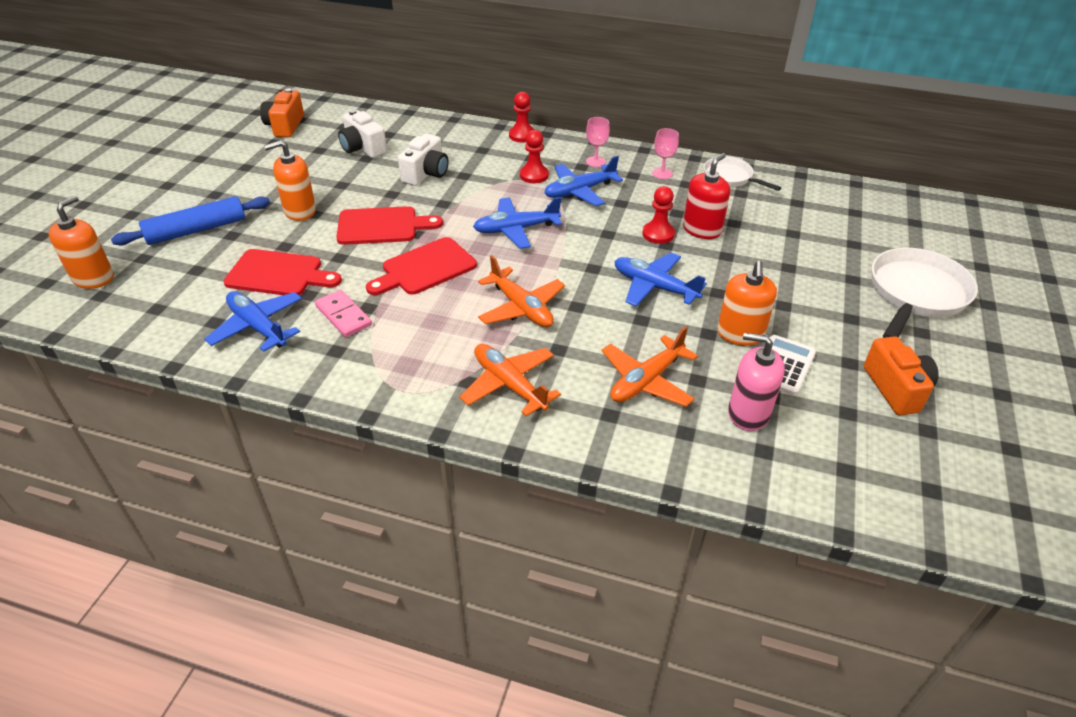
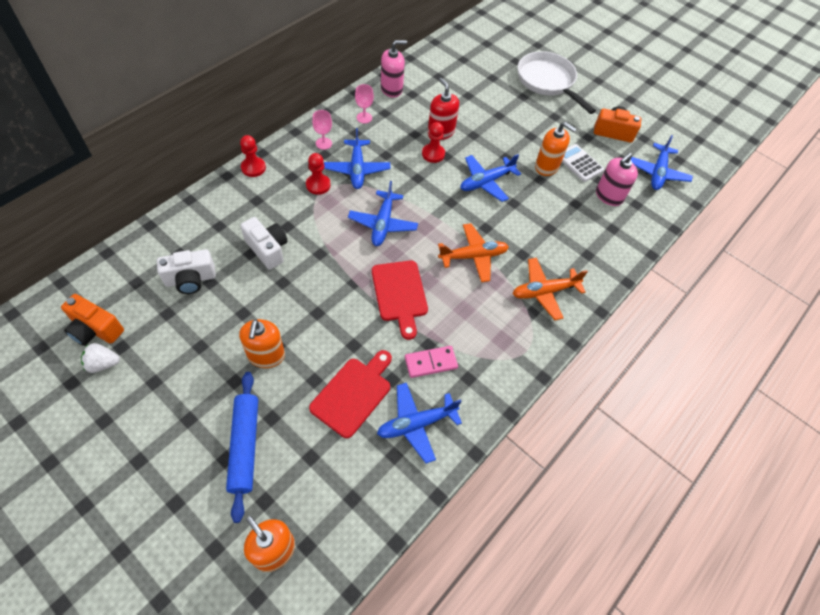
camera: 70 degrees left, 15 degrees up
red cutting board [336,206,443,245] -> none
orange plane [601,326,698,407] -> none
white pan [704,156,781,191] -> pink soap dispenser [381,40,407,97]
none -> white strawberry [81,343,120,373]
none -> blue plane [631,135,693,190]

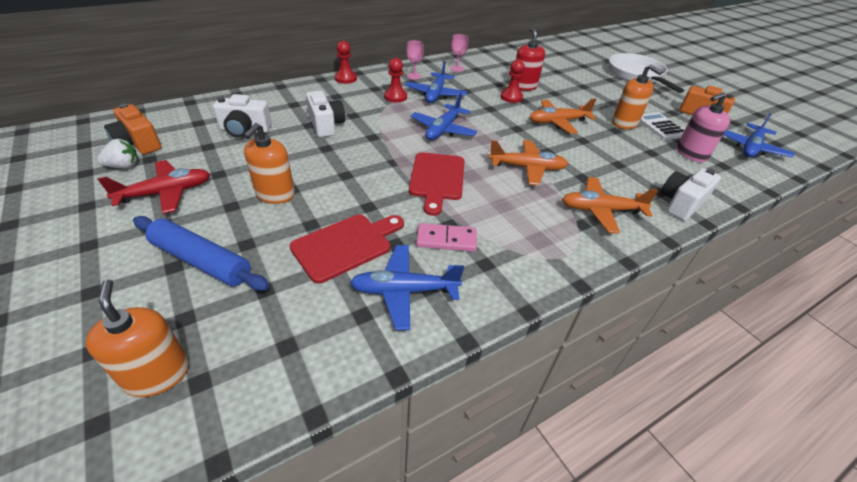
camera: 20 degrees right, 15 degrees down
white strawberry [81,343,120,373] -> white strawberry turned 150 degrees clockwise [97,139,138,169]
blue rolling pin [226,372,258,523] -> blue rolling pin turned 75 degrees counterclockwise [133,216,270,291]
pink soap dispenser [381,40,407,97] -> none
blue plane [461,154,521,202] -> orange plane [530,98,596,134]
none -> red plane [98,160,210,214]
none -> white camera [661,168,721,221]

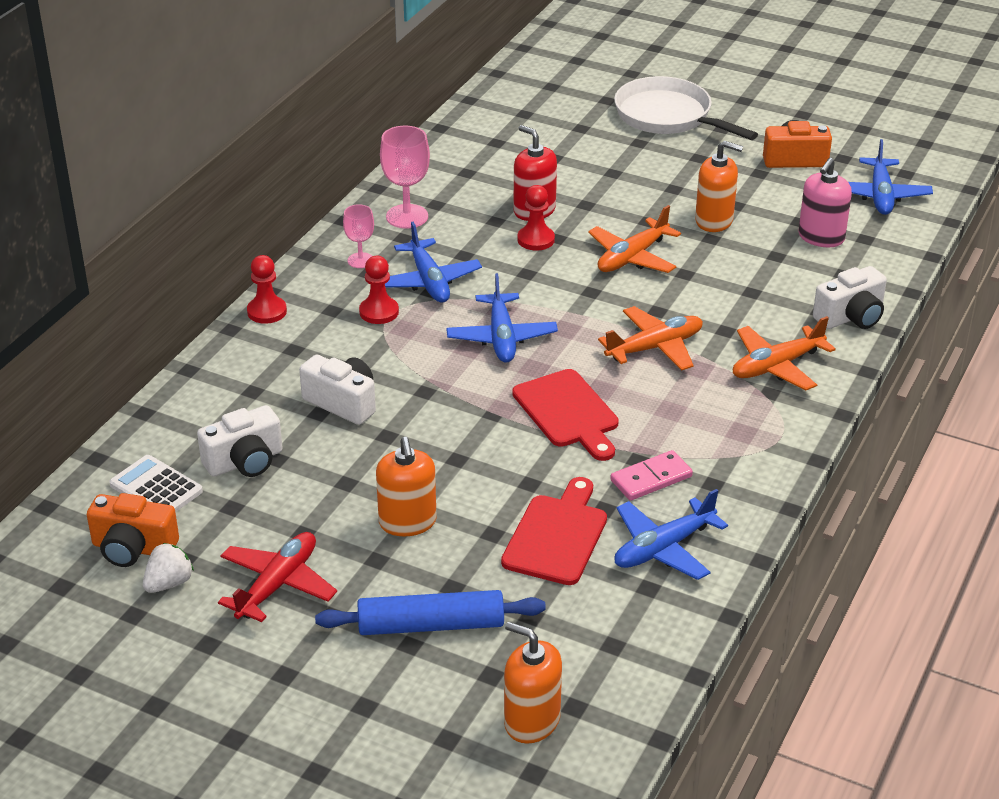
camera: 30 degrees left, 5 degrees down
pink goblet [450,34,468,72] -> pink goblet [380,126,430,228], size x1.65
white calculator [640,113,685,140] -> white calculator moved to [109,455,203,512]
white camera [661,168,721,221] -> white camera turned 135 degrees counterclockwise [813,266,887,329]

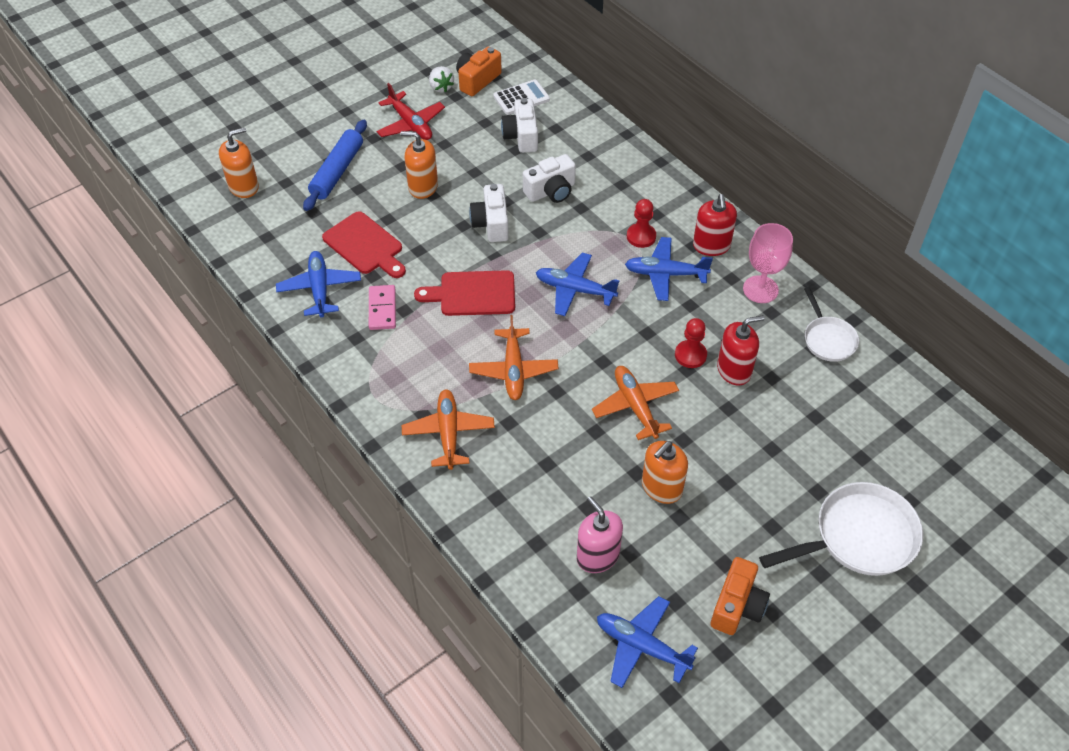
camera: 115 degrees right, 15 degrees up
red pawn [247,255,287,324] -> none
pink goblet [343,204,374,268] -> red soap dispenser [693,194,737,256]
white camera [813,266,887,329] -> white camera moved to [469,184,509,242]
none -> white pan [804,287,859,362]

